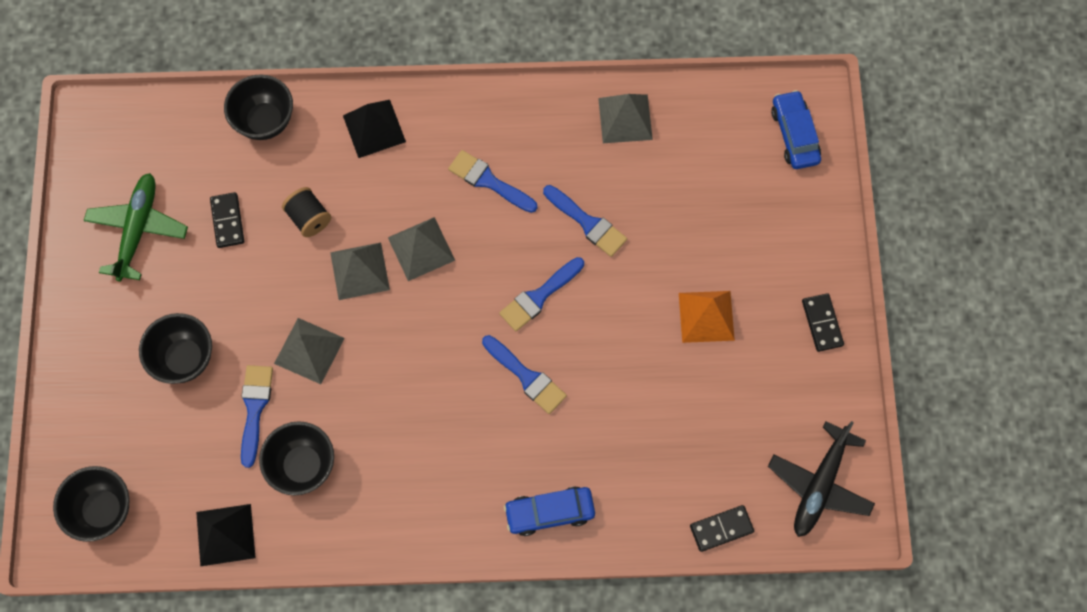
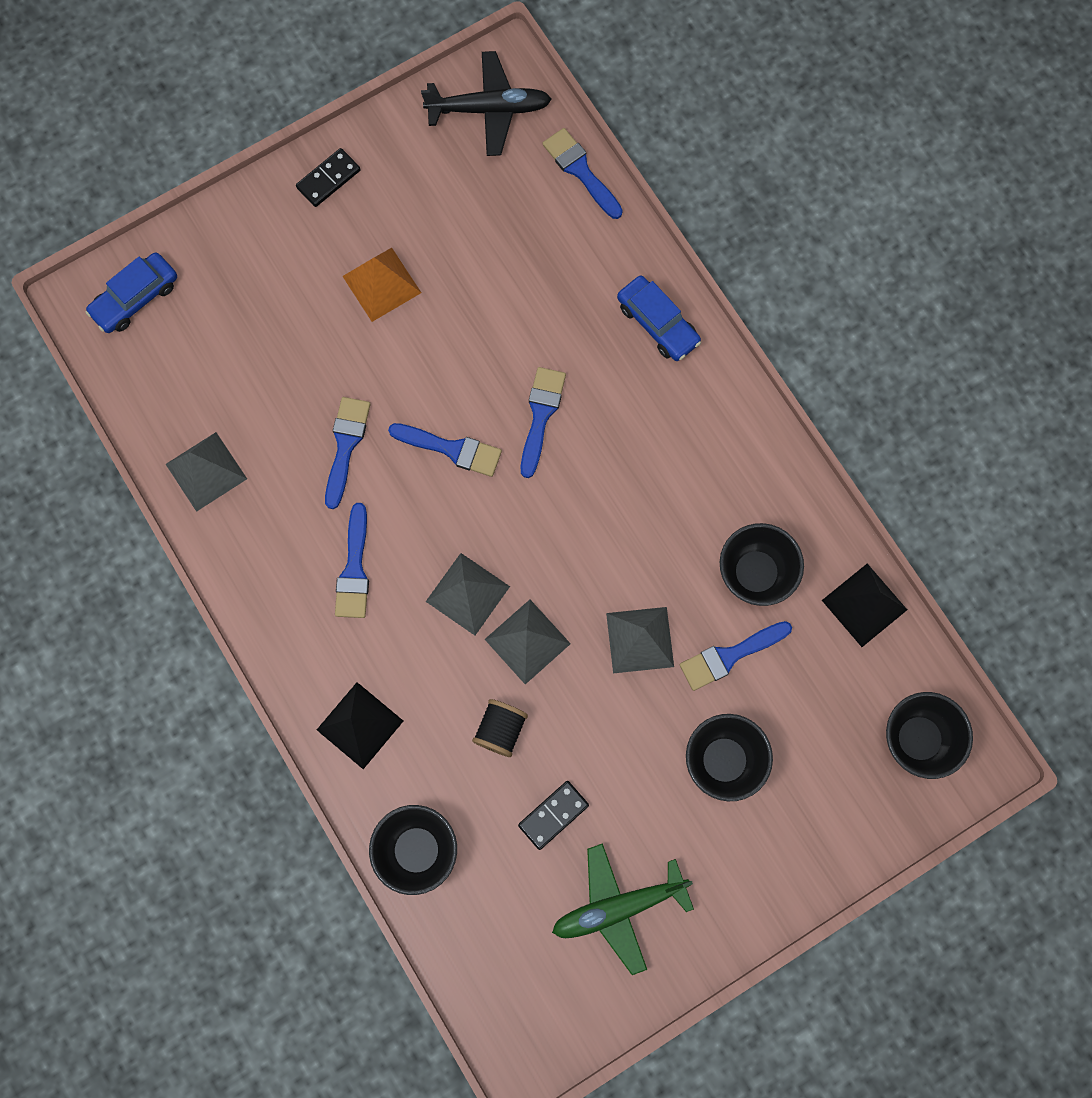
camera: 120 degrees left, 5 degrees up
black domino [690,505,754,552] -> blue brush [542,128,623,219]

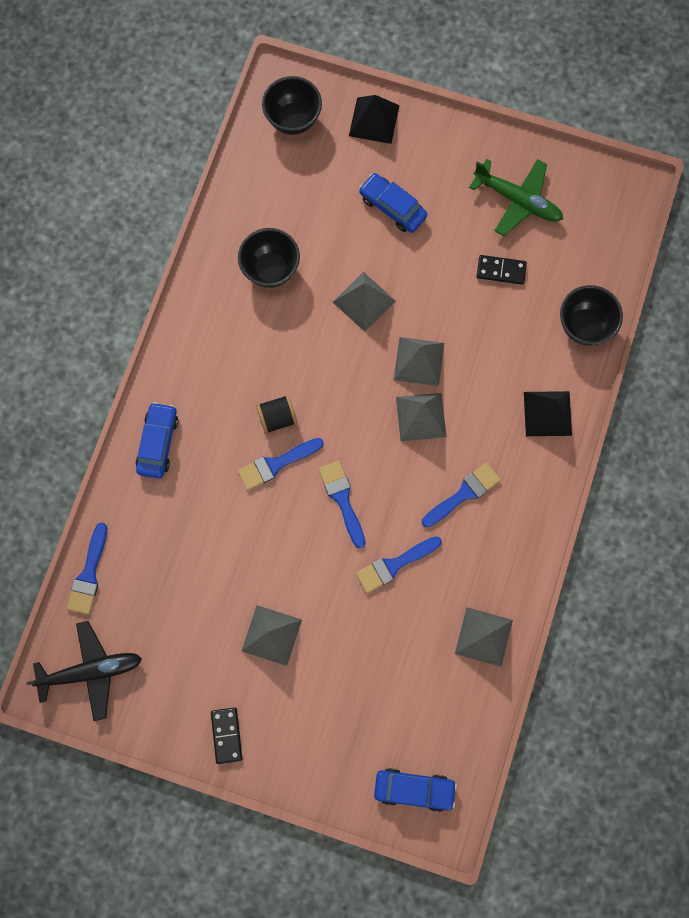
camera: 130 degrees left, 0 degrees up
black domino [296,148,360,207] -> black domino turned 75 degrees clockwise [211,707,243,764]
orange pyramid [342,248,421,322] -> grey pyramid [242,605,302,666]
black plane [421,51,552,156] -> black plane turned 120 degrees clockwise [26,621,142,721]
black spool [472,699,528,757] -> black spool moved to [256,395,297,434]
blue brush [680,621,792,691] -> none
black bowl [686,714,773,801] -> blue car [359,173,427,233]
black pyramid [822,564,907,647] -> black pyramid moved to [349,95,400,144]

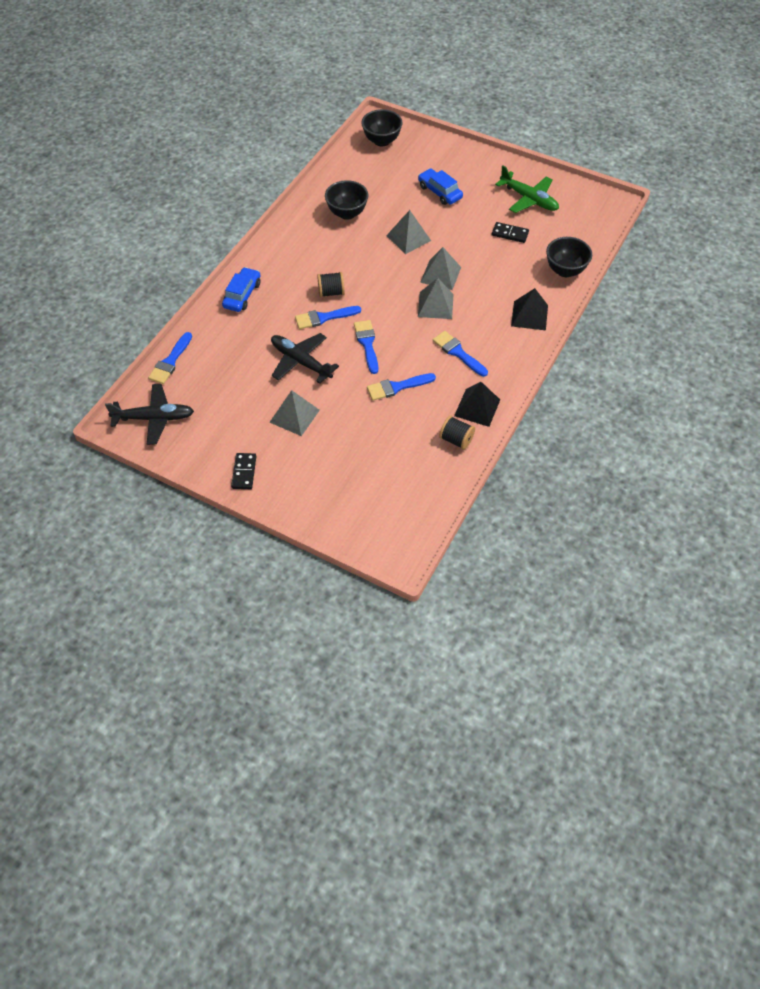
camera: 10 degrees right, 20 degrees down
black pyramid [349,95,400,144] -> black pyramid moved to [454,382,500,427]
blue car [374,768,457,812] -> none
blue brush [422,463,501,528] -> blue brush turned 105 degrees counterclockwise [433,331,488,377]
grey pyramid [455,607,513,667] -> black spool [439,416,475,450]
none -> black plane [271,333,339,384]

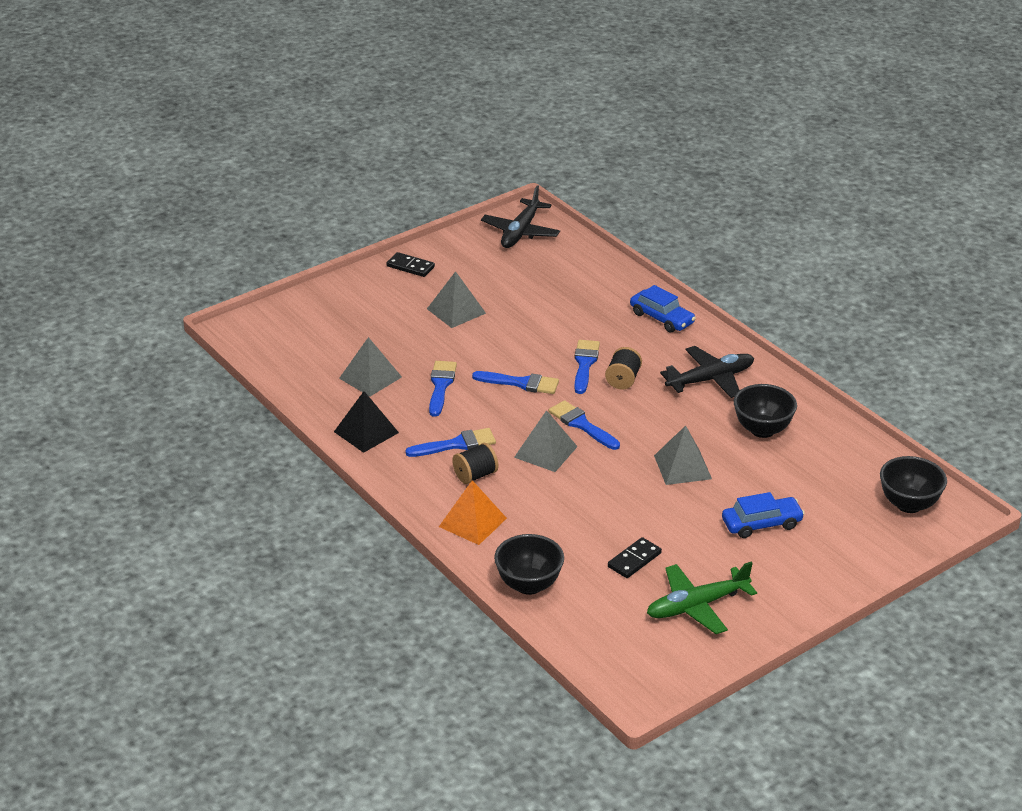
camera: 115 degrees right, 20 degrees down
blue brush [148,332,192,384] -> blue brush moved to [549,400,620,450]
black plane [271,333,339,384] -> black plane moved to [660,346,754,398]
grey pyramid [420,247,461,290] -> grey pyramid moved to [339,337,402,397]
black spool [439,416,475,450] -> black spool moved to [452,443,498,484]
black pyramid [511,288,548,330] -> orange pyramid [439,480,507,545]

